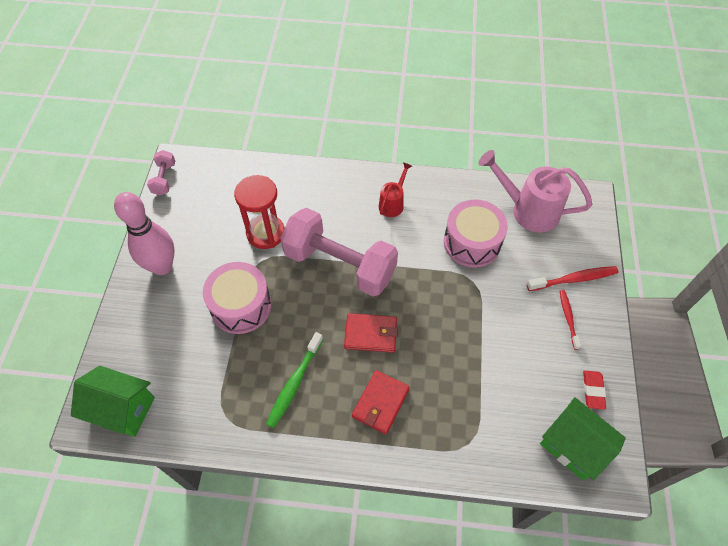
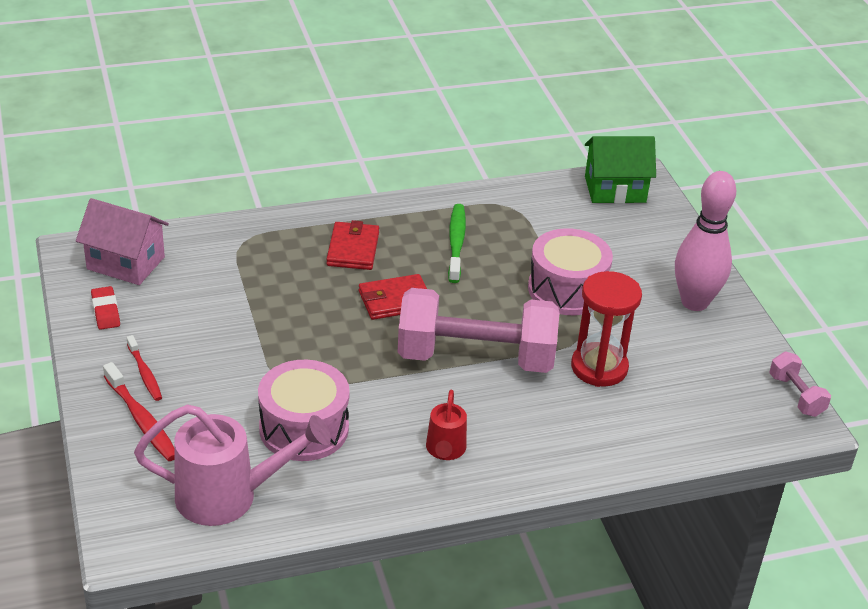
camera: 155 degrees right, 20 degrees down
red toothbrush [527,266,618,291] -> red toothbrush turned 90 degrees counterclockwise [103,362,175,461]
green house [540,397,626,481] -> pink house [76,198,169,285]

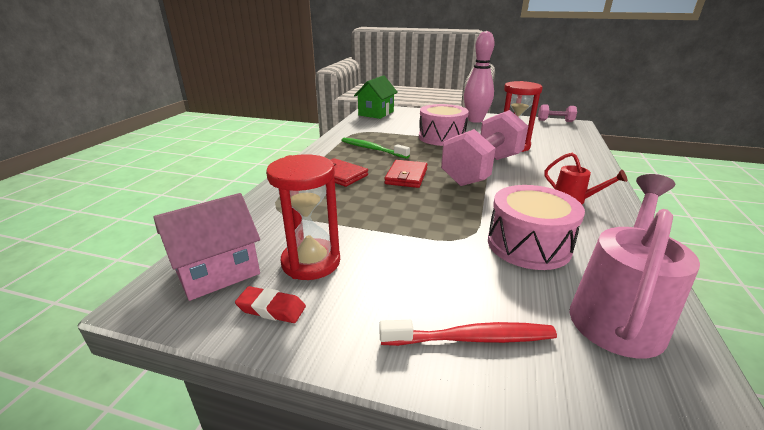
camera: 55 degrees left, 10 degrees down
red toothbrush [127,335,162,401] -> none
none -> red hourglass [266,154,340,280]

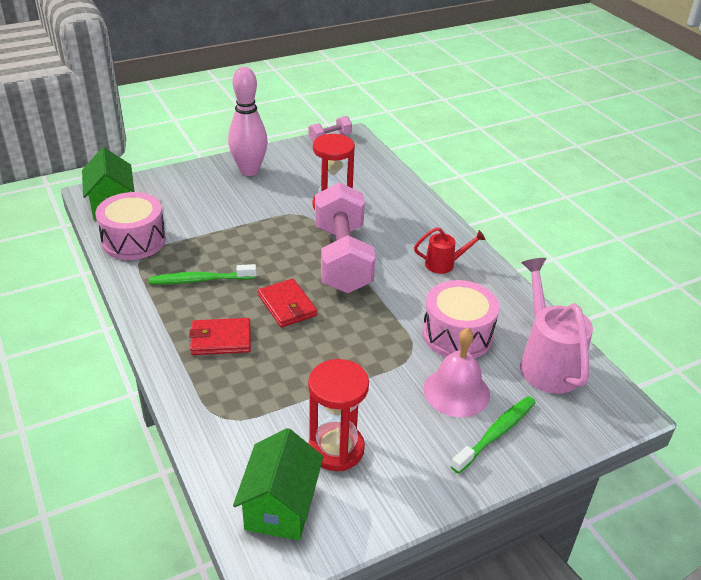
camera: 45 degrees left, 10 degrees up
pink house [153,193,260,301] -> green house [233,428,323,540]
red eraser [235,286,306,323] -> none
red toothbrush [379,320,557,346] -> green toothbrush [451,396,536,474]
pink drum [419,104,469,146] -> pink drum moved to [96,192,166,260]
none -> pink bell [423,328,490,417]

